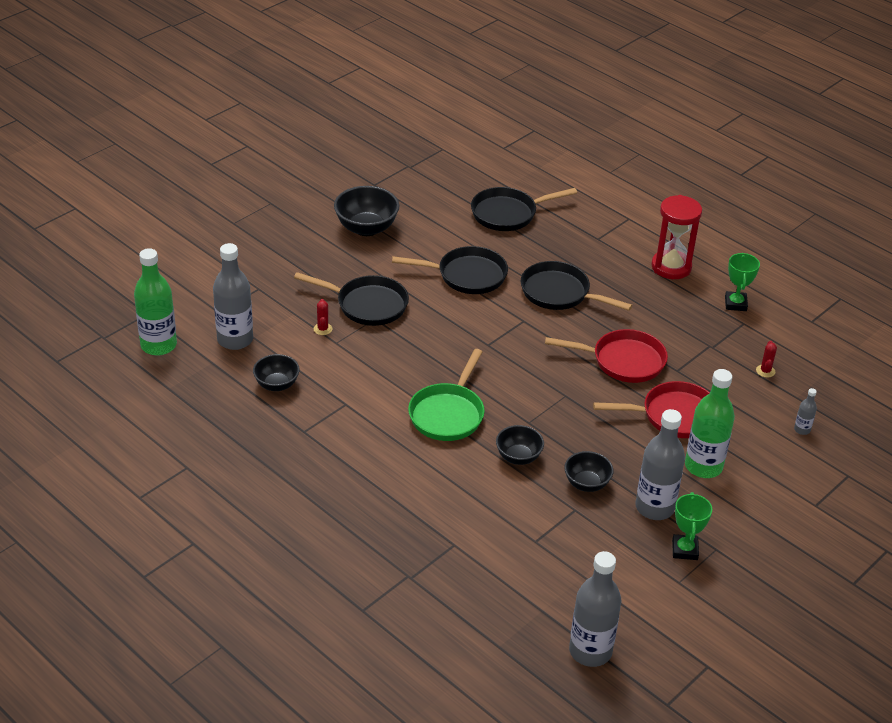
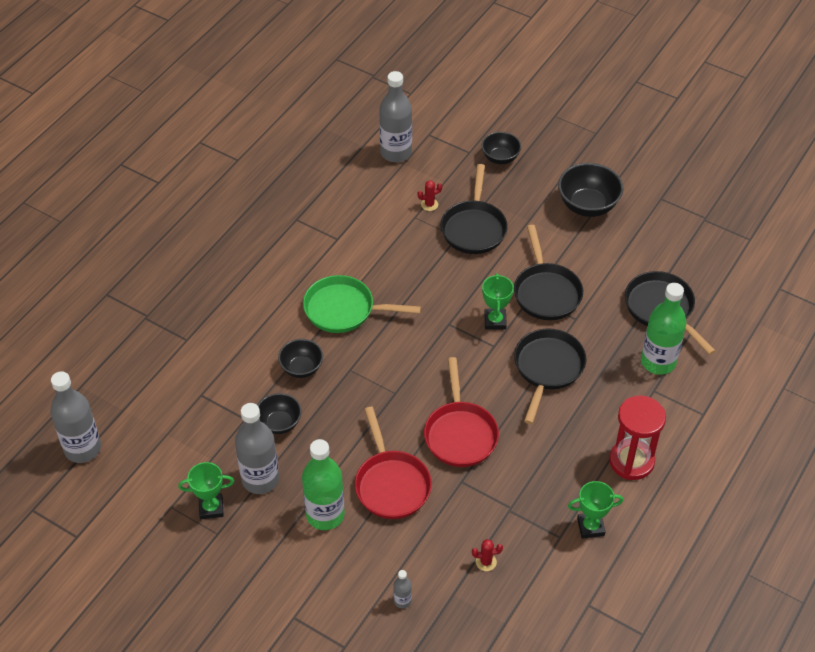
camera: 80 degrees right, 10 degrees up
green bottle [134,248,177,355] -> green bottle moved to [641,283,686,375]
black bowl [253,354,300,391] -> black bowl moved to [481,132,521,164]
none -> green trophy [482,273,514,330]

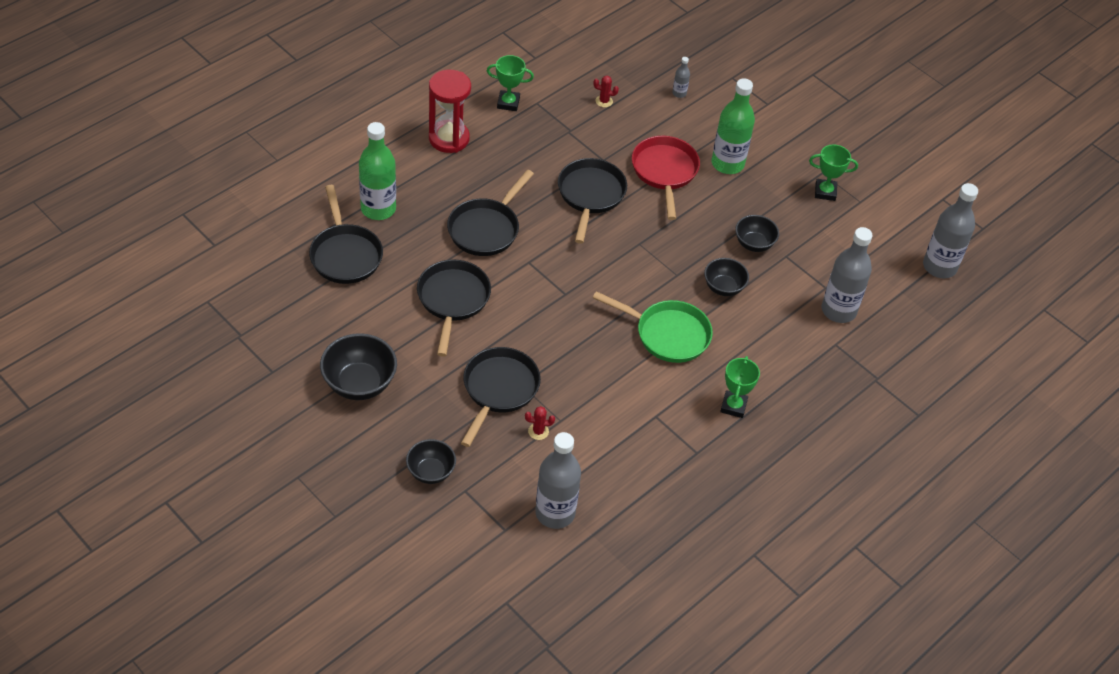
camera: 170 degrees left, 0 degrees up
grey bottle [235,403,279,494] -> grey bottle moved to [822,227,873,323]
red pan [424,357,499,467] -> black pan [558,158,627,244]
green trophy [482,273,514,330] -> green trophy moved to [720,356,760,418]

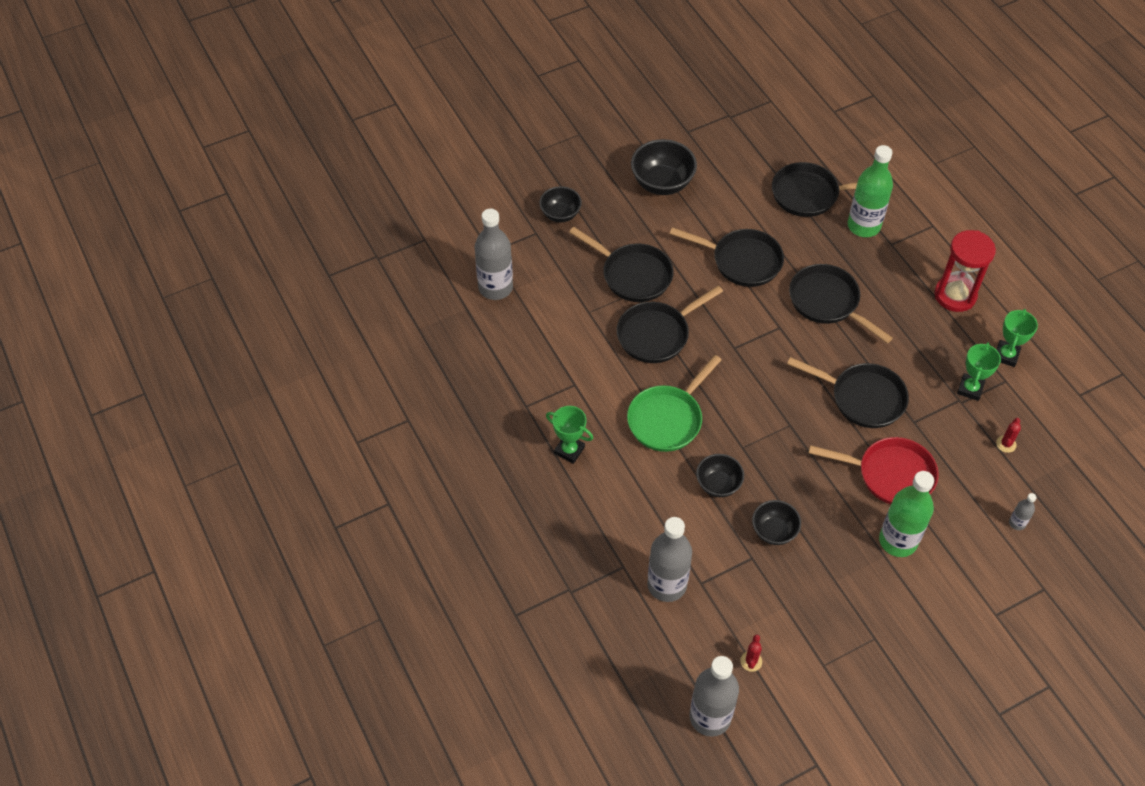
camera: 110 degrees right, 5 degrees up
red cactus [525,406,555,440] -> red cactus moved to [740,634,762,672]
green trophy [809,145,858,201] -> green trophy moved to [957,342,1001,401]
none -> black pan [617,286,723,363]

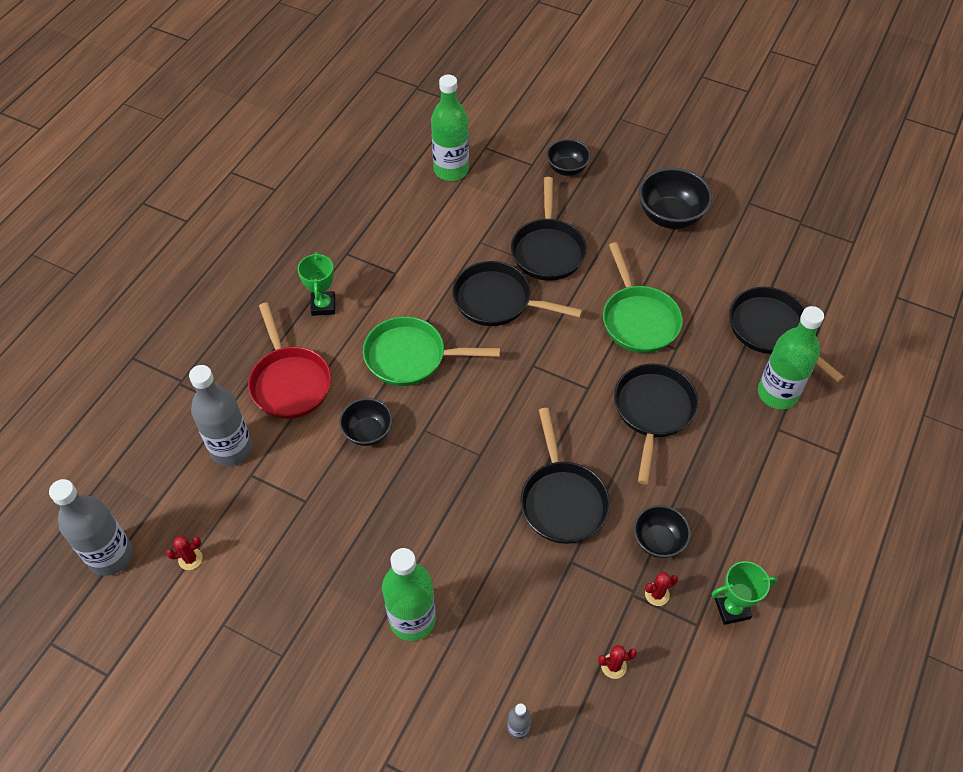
camera: 55 degrees right, 0 degrees up
grey bottle [475,209,513,300] -> green bottle [431,75,469,181]
black pan [670,227,784,287] -> green pan [603,242,683,353]
black bowl [752,500,801,545] -> black bowl moved to [634,505,691,558]
red pan [808,437,938,504] -> red pan moved to [248,303,331,419]
red hourglass [934,230,996,312] -> none
green trophy [957,342,1001,401] -> red cactus [645,572,678,606]

